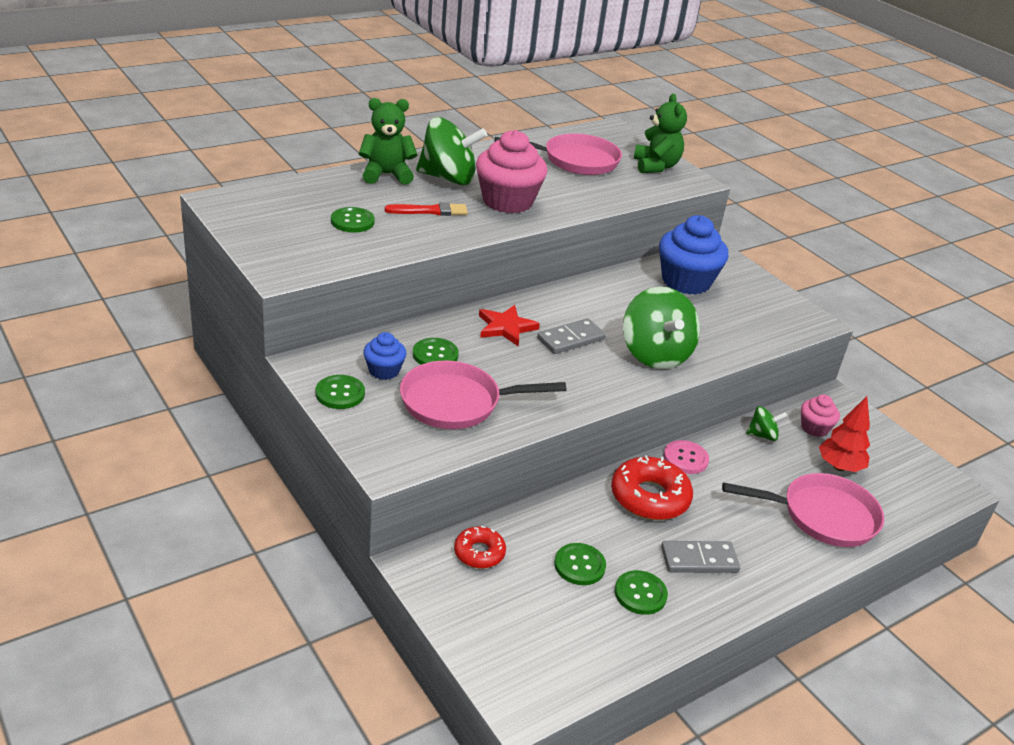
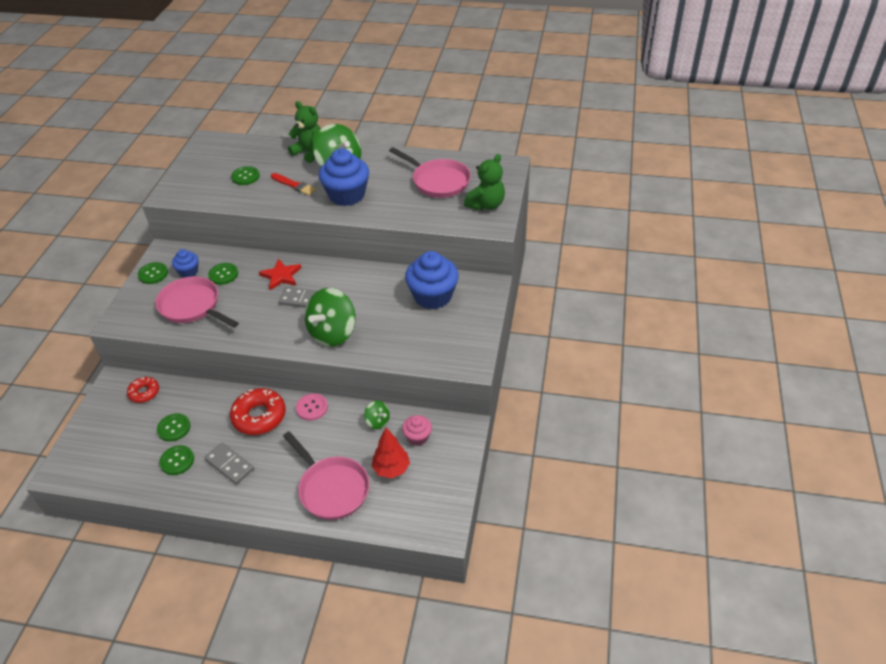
camera: 50 degrees right, 10 degrees up
pink cupcake [476,130,547,213] -> blue cupcake [319,148,369,206]

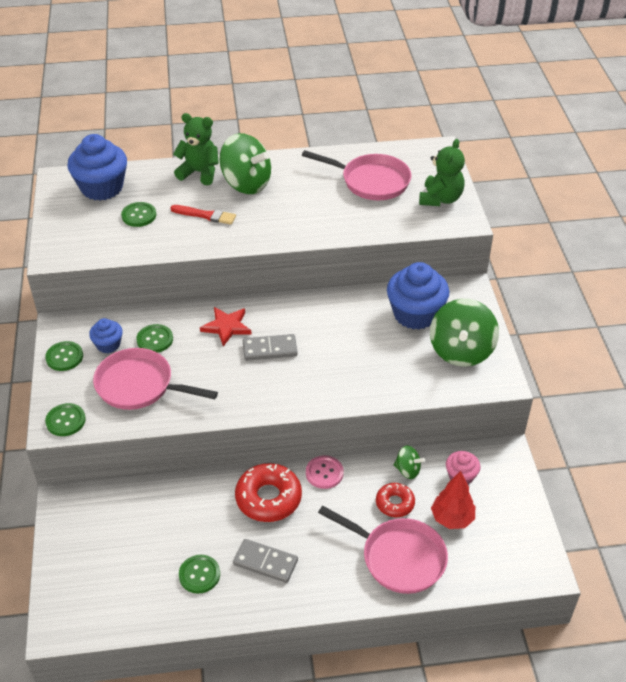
camera: 20 degrees left, 0 degrees up
red donut [127,377,159,403] -> red donut moved to [376,483,415,517]
green button [157,413,190,442] -> green button moved to [45,403,86,436]
green spinning top [305,288,356,347] -> green spinning top moved to [430,299,499,367]
blue cupcake [319,148,369,206] -> blue cupcake moved to [67,134,127,201]

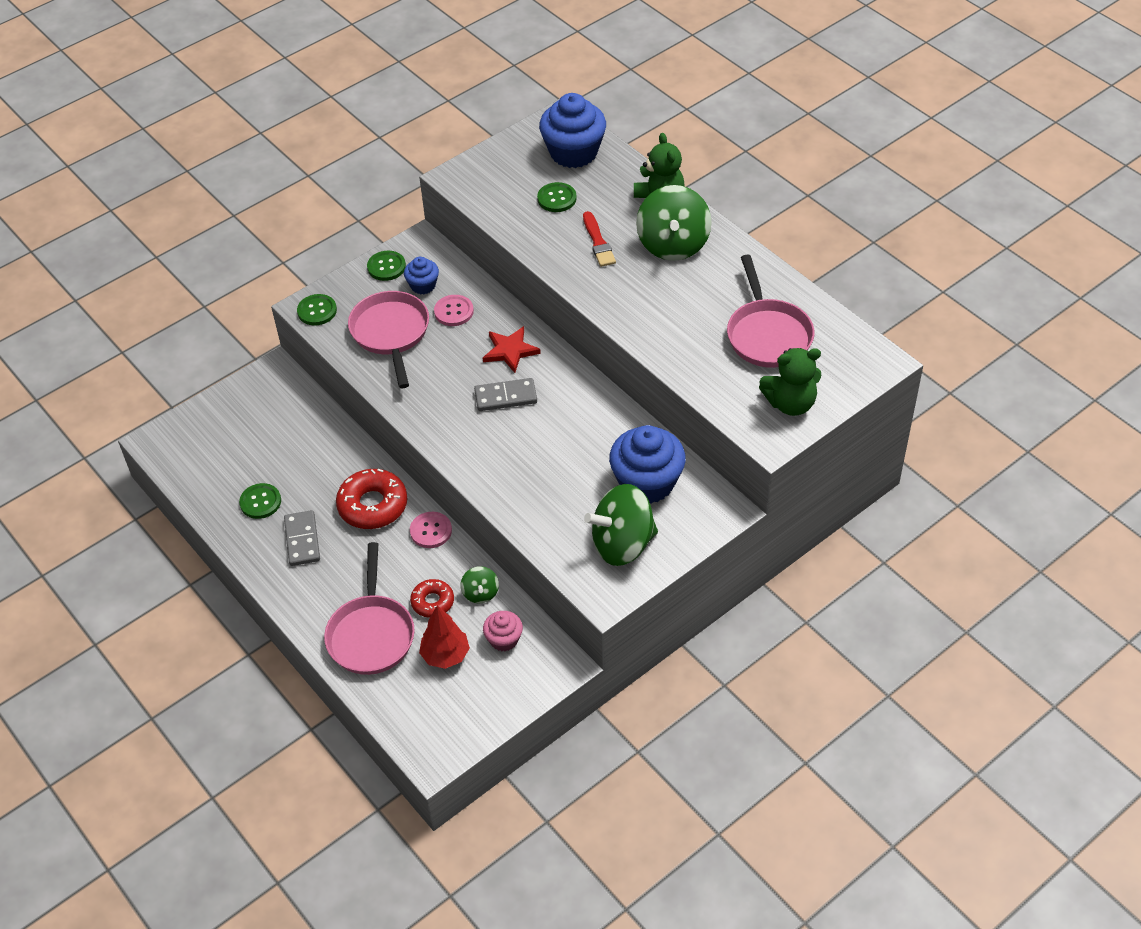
camera: 60 degrees right, 5 degrees up
green button [136,324,173,353] -> pink button [434,295,474,326]
grey domino [243,334,298,361] -> grey domino turned 60 degrees counterclockwise [474,378,537,411]

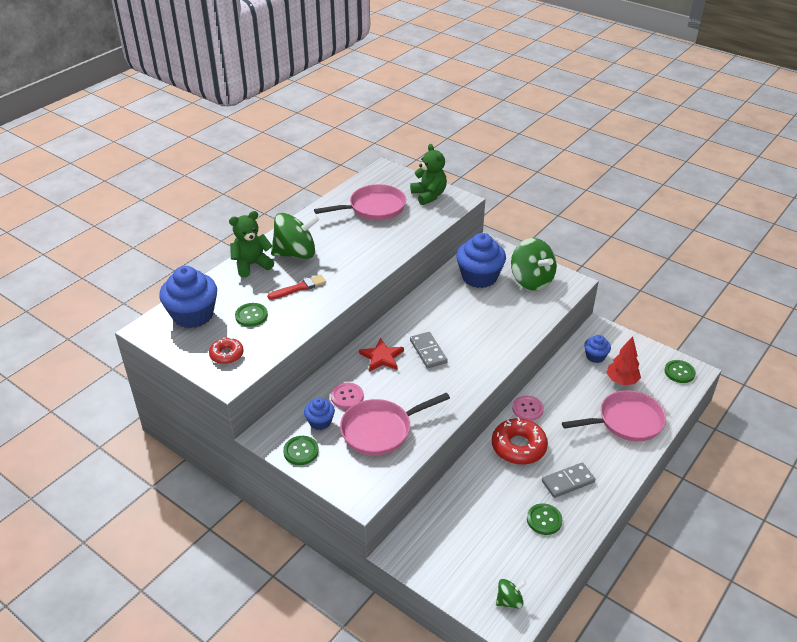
camera: 105 degrees left, 10 degrees down
green button [297,294,337,326] -> green button moved to [664,360,696,383]
red donut [410,579,454,618] -> red donut moved to [209,338,244,364]
green spinning top [460,566,499,603] -> green spinning top moved to [496,579,526,609]
pink cupcake [483,611,523,651] -> blue cupcake [584,335,611,363]

